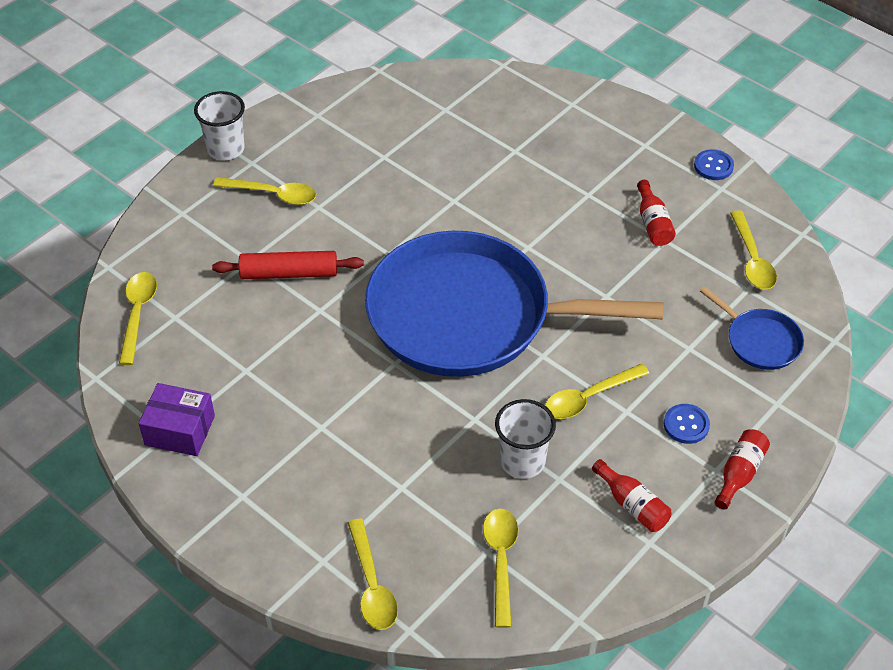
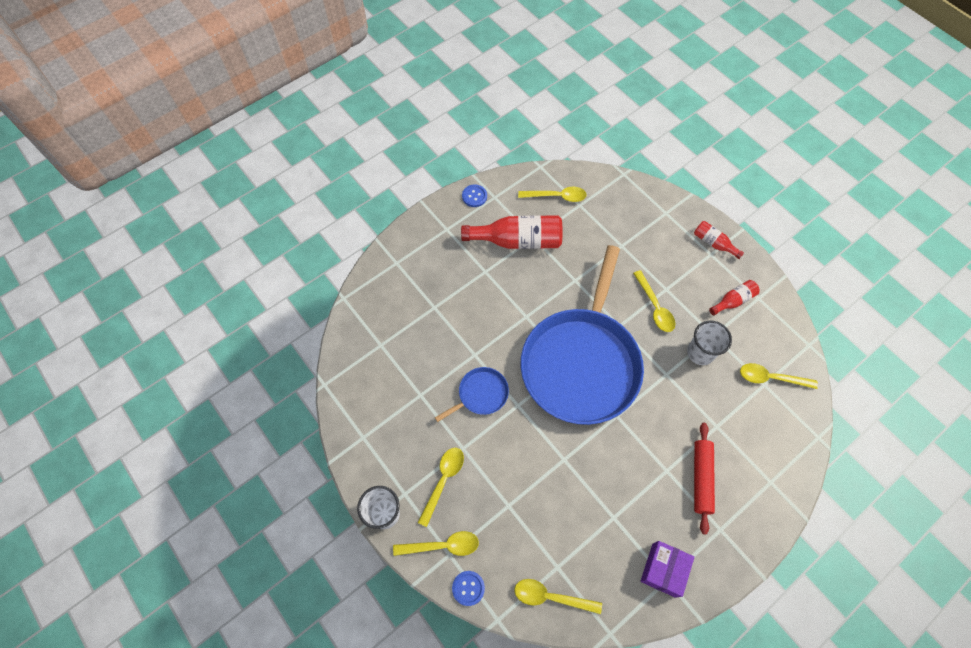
camera: 80 degrees left, 15 degrees up
red rolling pin [212,251,364,279] -> red rolling pin moved to [694,423,715,535]
yellow spoon [348,519,398,630] -> yellow spoon moved to [393,531,479,556]
red bottle [637,180,676,246] -> red bottle [461,215,563,249], size x1.93
blue button [664,404,710,444] -> blue button moved to [452,571,485,606]
blue pan [700,287,804,370] -> blue pan moved to [435,367,509,422]

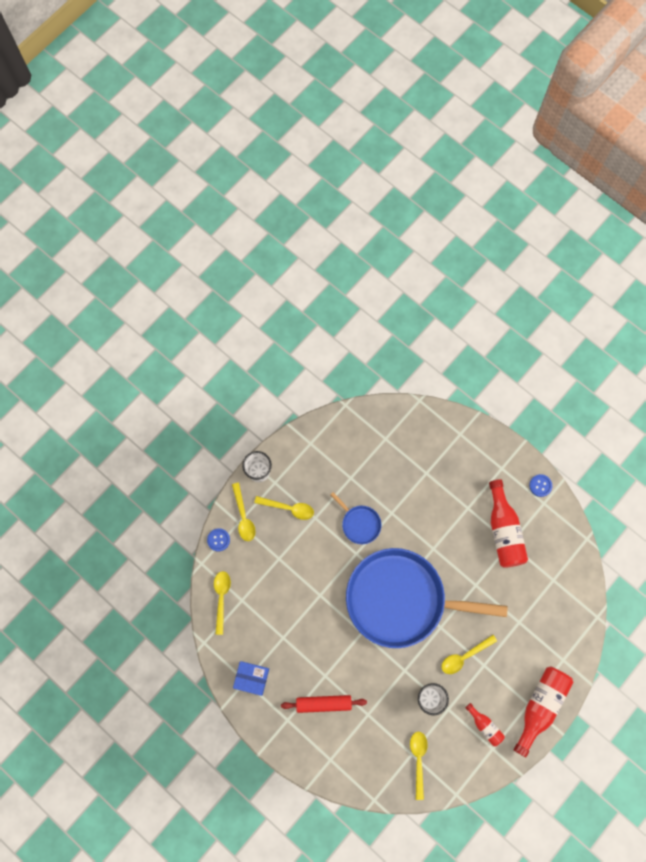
camera: 80 degrees right, 10 degrees up
yellow spoon [518,186,587,202] -> none
purple box [640,541,694,598] -> blue box [233,661,269,696]
red bottle [694,221,744,259] -> red bottle [513,666,573,758], size x1.93

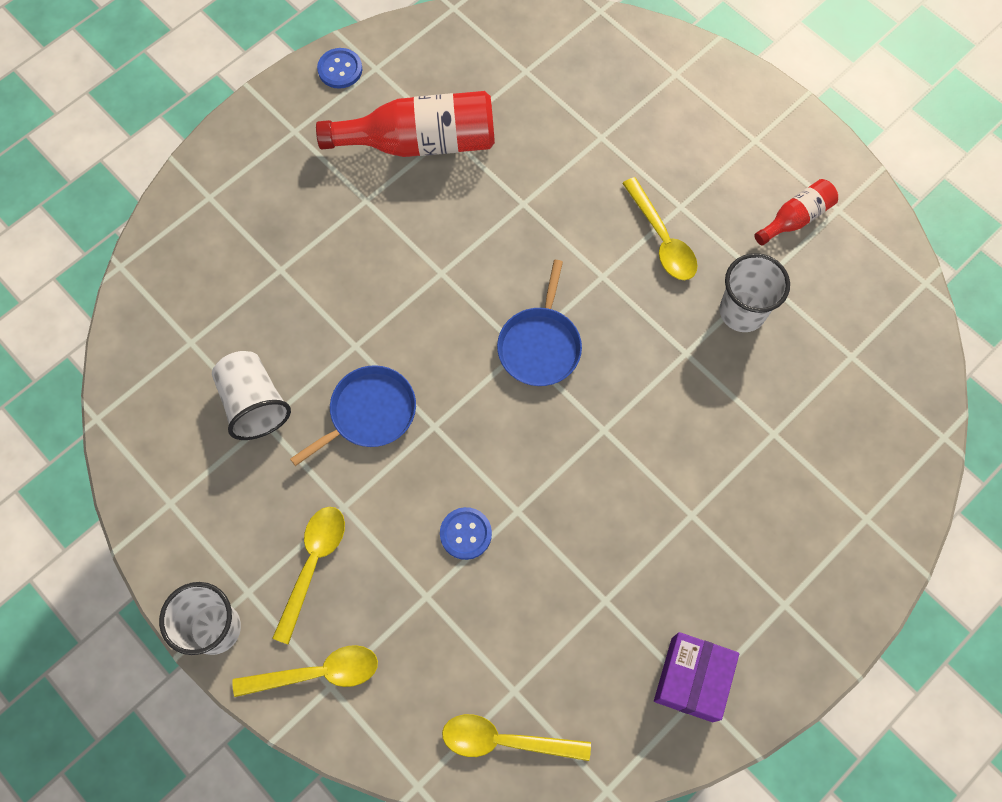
camera: 85 degrees left, 5 degrees down
blue button [207,528,230,551] -> blue button moved to [440,507,492,560]
blue box [233,661,269,696] -> purple box [654,632,739,722]
red rolling pin [281,695,367,713] -> none
blue pan [346,548,508,648] -> blue pan [497,260,582,386], size x0.41
yellow spoon [410,732,428,800] -> none
red bottle [513,666,573,758] -> none
none -> white cup [212,351,291,440]

